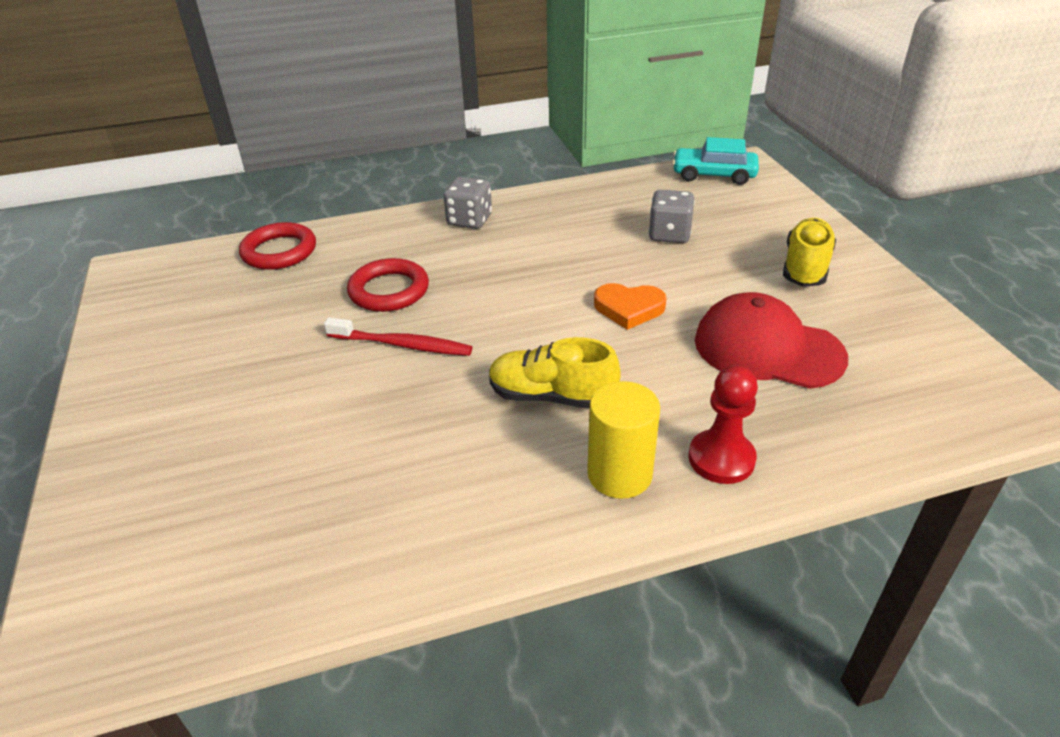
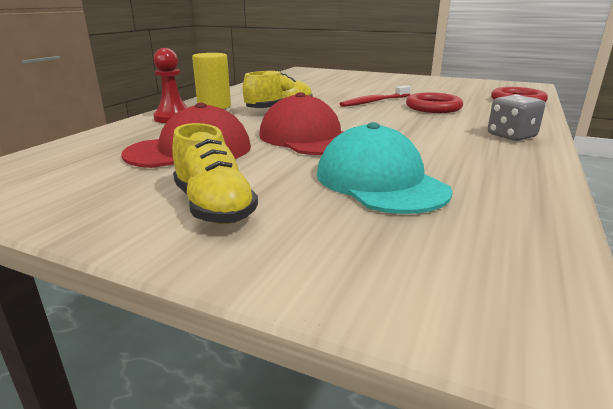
camera: 130 degrees right, 15 degrees down
orange heart [594,283,667,330] -> red cap [259,92,343,155]
grey dice [649,190,695,243] -> turquoise cap [317,122,453,214]
turquoise car [672,137,759,185] -> none

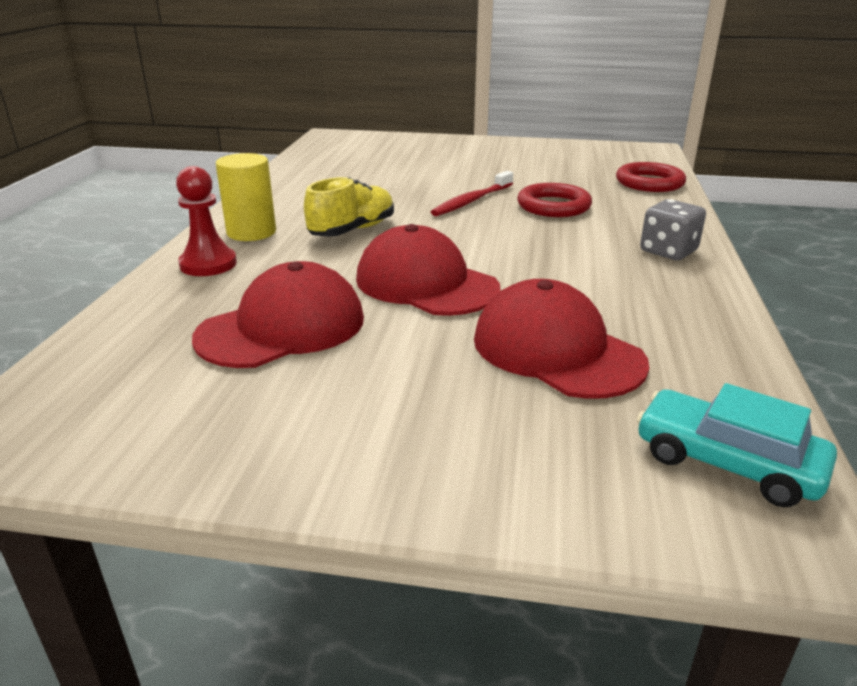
camera: 15 degrees left, 5 degrees up
yellow shoe [172,123,258,224] -> none
turquoise cap [317,122,453,214] -> red cap [474,279,649,399]
none -> turquoise car [637,383,837,507]

